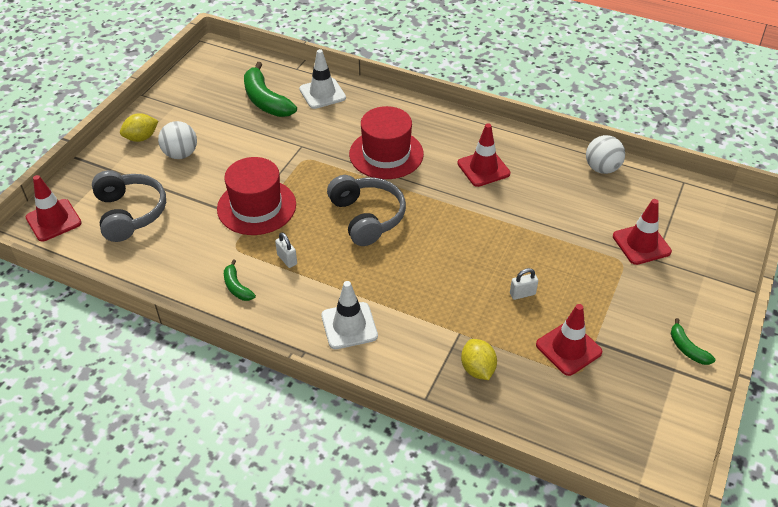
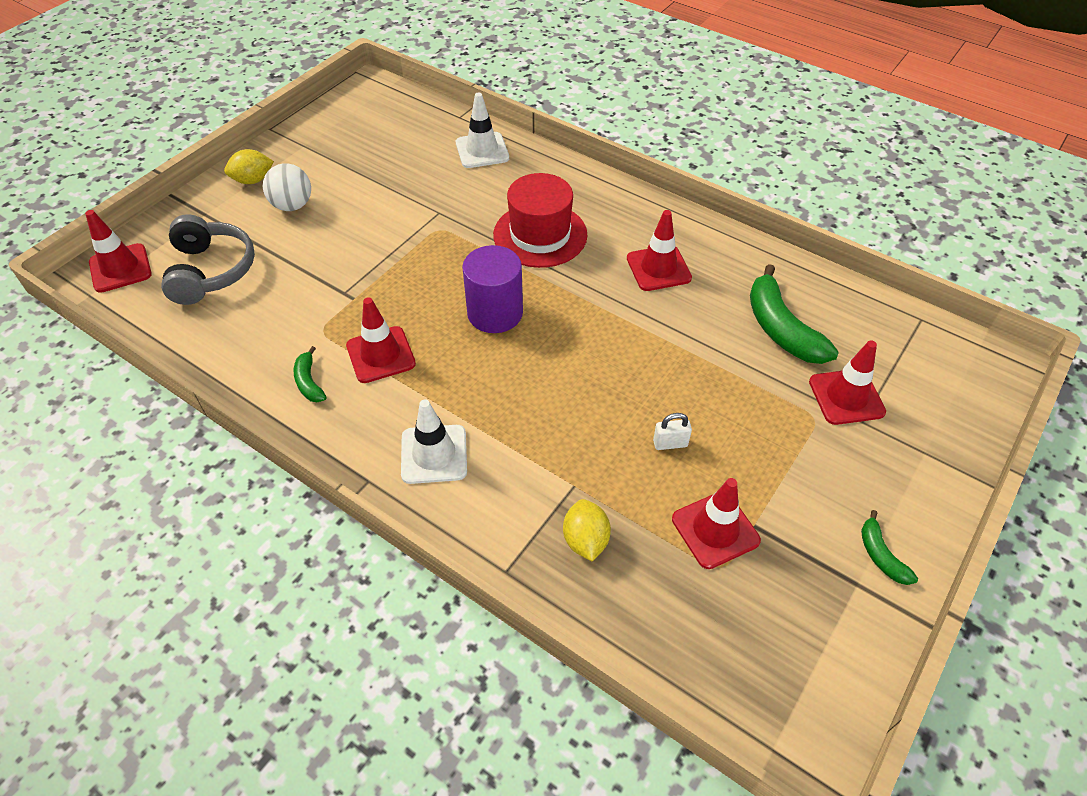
camera: 10 degrees right, 5 degrees up
red hat [217,157,296,235] -> none
green banana [244,62,297,117] -> green banana moved to [750,264,839,364]
white padlock [275,232,297,268] -> red traffic cone [346,297,416,383]
grey headphones [327,175,406,246] -> purple cylinder [462,245,523,333]
white ball [586,135,625,174] -> none

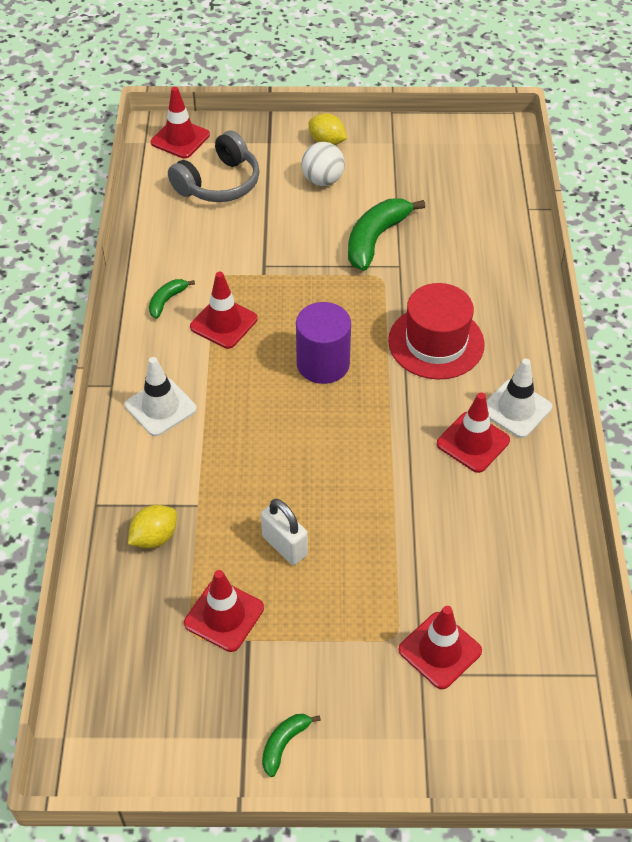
camera: 55 degrees right, 0 degrees up
white traffic cone [456,92,509,168] -> white traffic cone moved to [486,359,552,438]
white padlock [653,413,692,450] -> white padlock [261,499,308,565], size x1.56
green banana [750,264,839,364] -> green banana moved to [348,199,425,271]

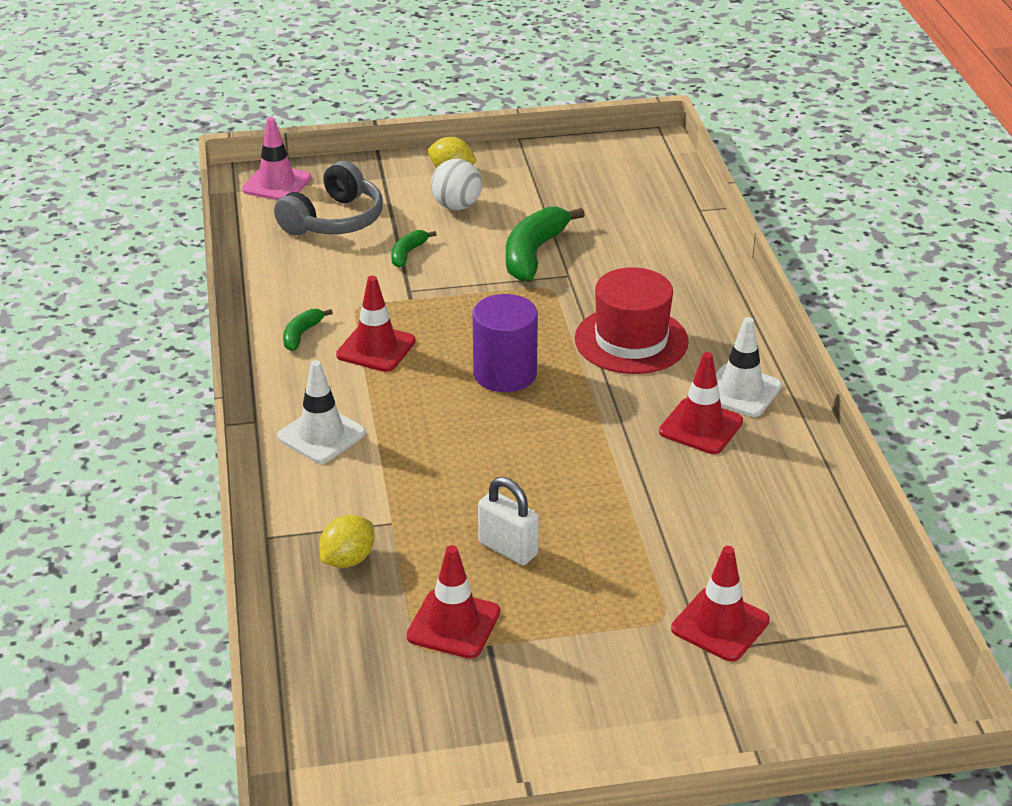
camera: 10 degrees left, 15 degrees down
red traffic cone [151,87,210,158] -> pink traffic cone [242,117,311,200]
green banana [262,714,321,777] -> green banana moved to [391,230,437,268]

